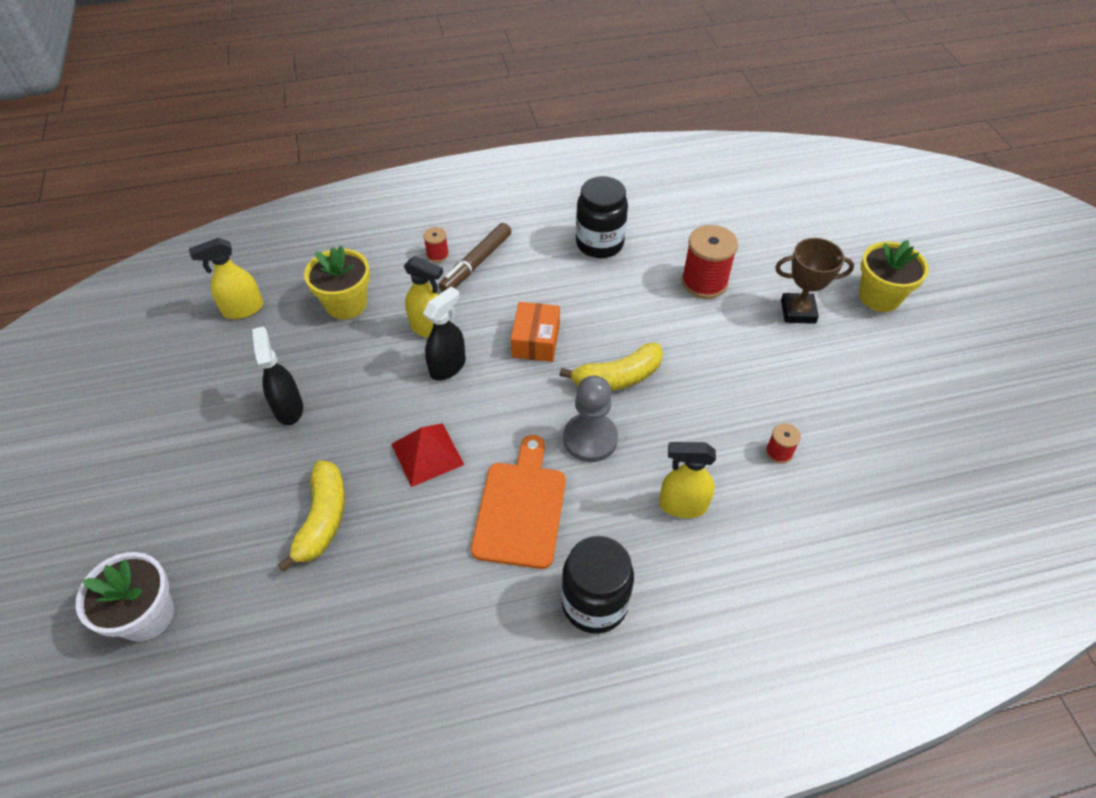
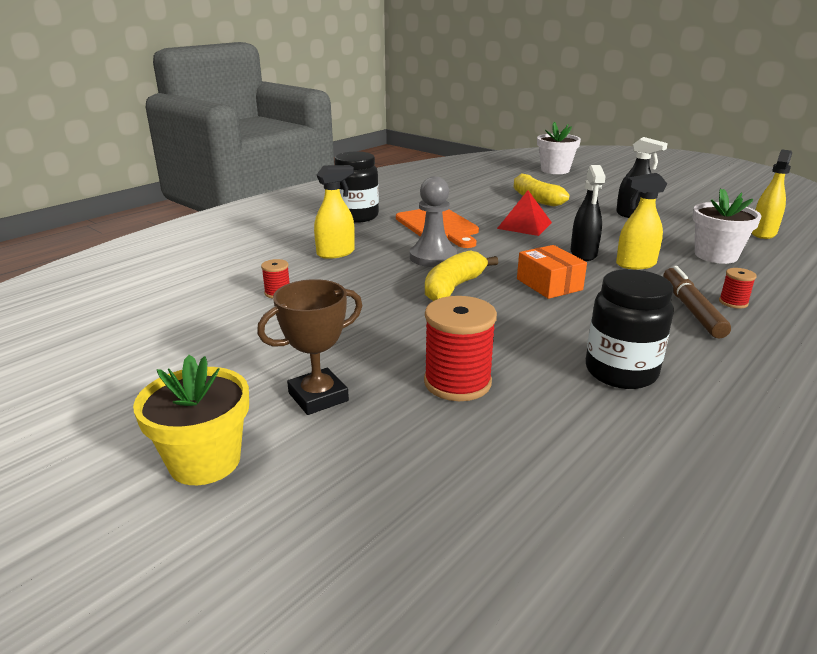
camera: 145 degrees right, 25 degrees down
yellow flower pot [304,246,370,319] -> white flower pot [692,188,762,264]

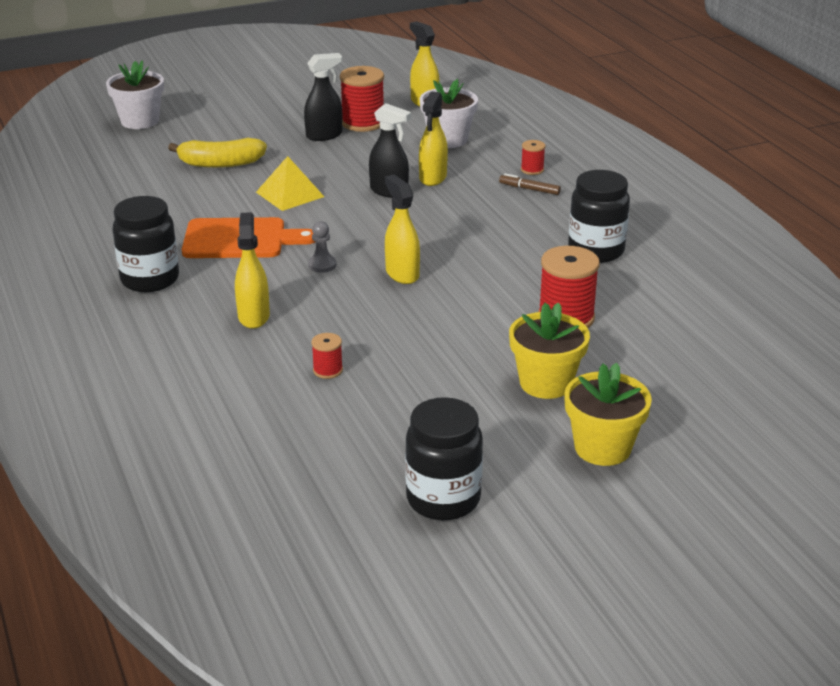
camera: 65 degrees left, 5 degrees up
brown trophy [257,279,363,415] -> yellow flower pot [509,302,590,399]
grey pawn [410,176,457,267] -> grey pawn [308,221,337,273], size x0.53
yellow banana [425,250,498,301] -> yellow spray bottle [385,175,420,284]
red pyramid [497,191,552,236] -> yellow pyramid [256,156,324,211]
orange box [517,245,587,299] -> none
brown marker [663,266,731,339] -> brown marker [499,174,561,195], size x0.58
none -> red spool [340,66,384,132]
none -> black jar [405,397,483,520]

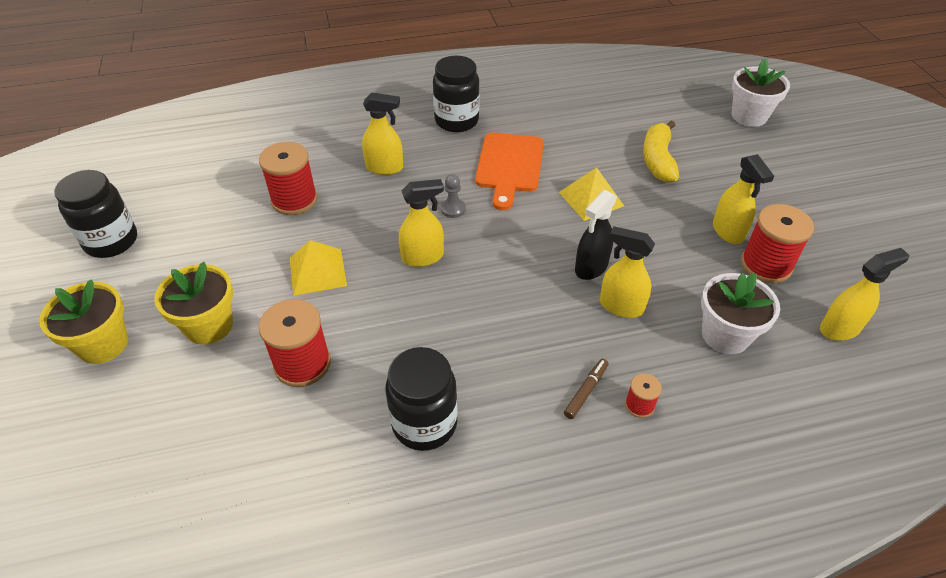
camera: 100 degrees right, 15 degrees up
black spray bottle [304,53,342,141] -> yellow spray bottle [713,154,774,244]
red spool [311,333,343,379] -> red spool [259,142,317,215], size x2.01
none -> yellow pyramid [290,240,347,296]

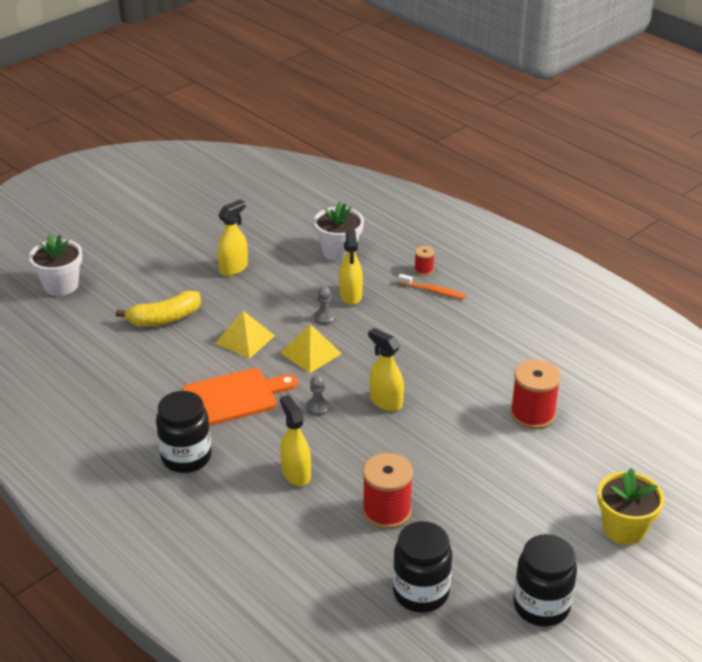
camera: 120 degrees left, 10 degrees down
yellow flower pot [154,262,233,345] -> none
yellow pyramid [290,240,347,296] -> yellow pyramid moved to [281,324,342,373]
black jar [385,347,458,451] -> black jar moved to [393,521,452,613]
brown marker [564,359,608,419] -> orange toothbrush [398,274,466,299]
black spray bottle [575,190,617,280] -> grey pawn [314,287,336,325]
red spool [741,204,814,283] -> none
yellow spray bottle [820,248,910,341] -> none

